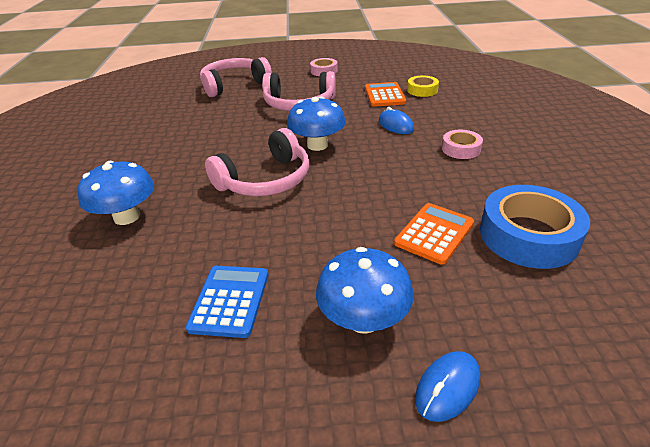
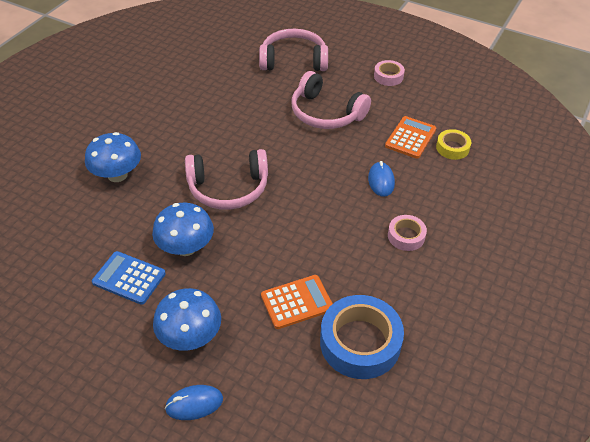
camera: 30 degrees right, 10 degrees up
blue calculator [186,266,268,338] -> blue calculator turned 105 degrees counterclockwise [92,251,166,305]
blue mushroom [287,96,346,151] -> blue mushroom moved to [152,203,214,256]

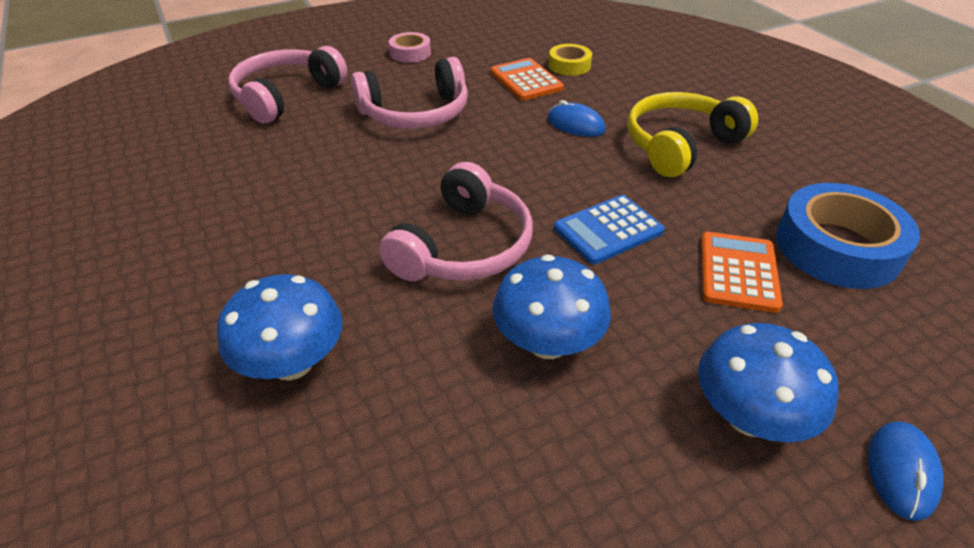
camera: 55 degrees left, 5 degrees down
blue calculator [92,251,166,305] -> blue calculator moved to [554,195,665,264]
pink tape [388,215,427,251] -> yellow headphones [627,92,758,177]

